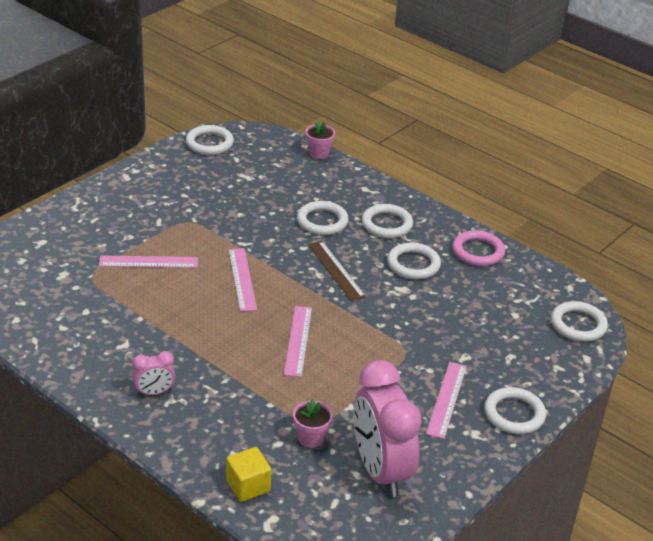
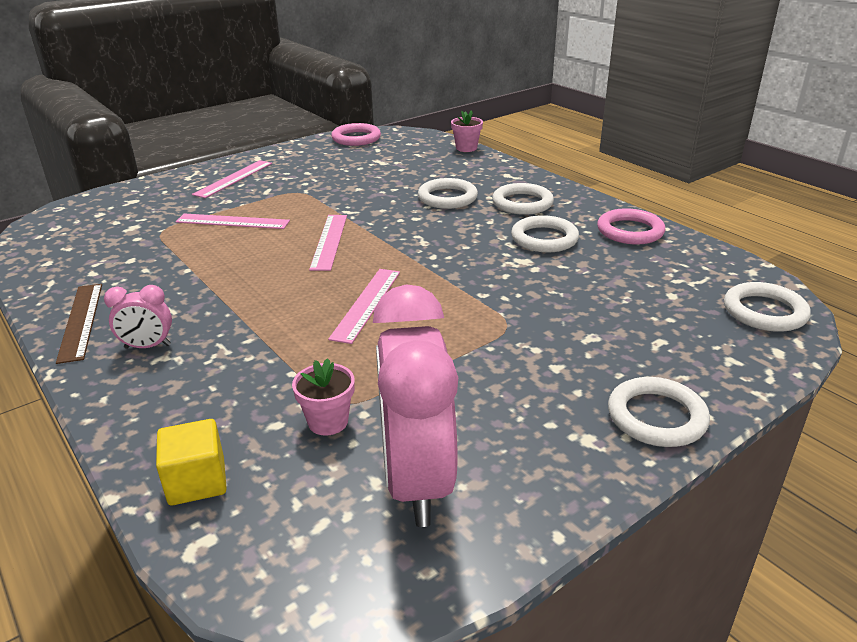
camera: 15 degrees right, 5 degrees down
white ring [186,125,234,155] -> pink ring [331,123,381,146]
brown ruler [308,241,366,301] -> brown ruler moved to [56,284,102,364]
pink ruler [426,362,467,439] -> pink ruler moved to [192,160,272,198]

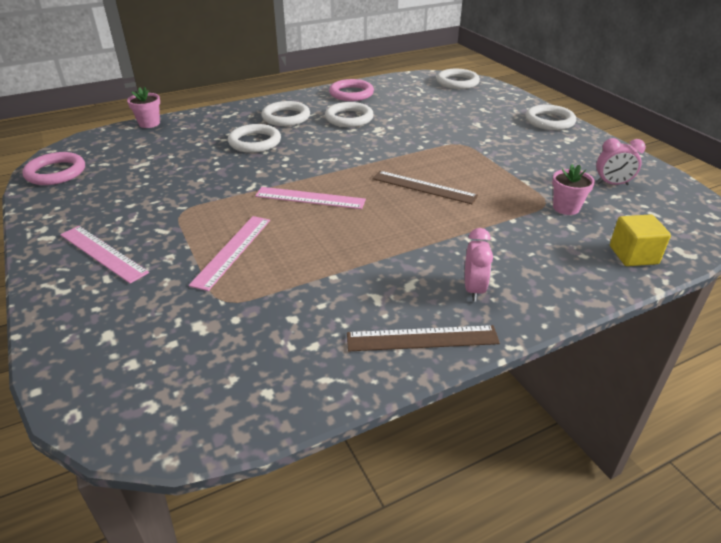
camera: 80 degrees left, 5 degrees up
pink ruler [328,269,400,344] -> brown ruler [372,171,478,204]
pink clock [373,284,458,527] -> pink clock [596,138,646,185], size x0.45

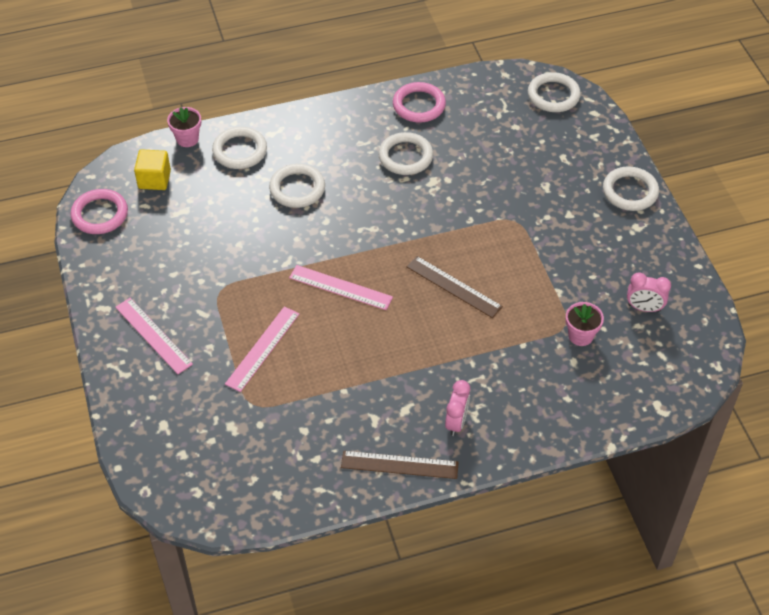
camera: 10 degrees right, 15 degrees up
white ring [261,101,310,126] -> white ring moved to [212,127,267,169]
yellow cube [610,214,671,266] -> yellow cube moved to [134,149,171,190]

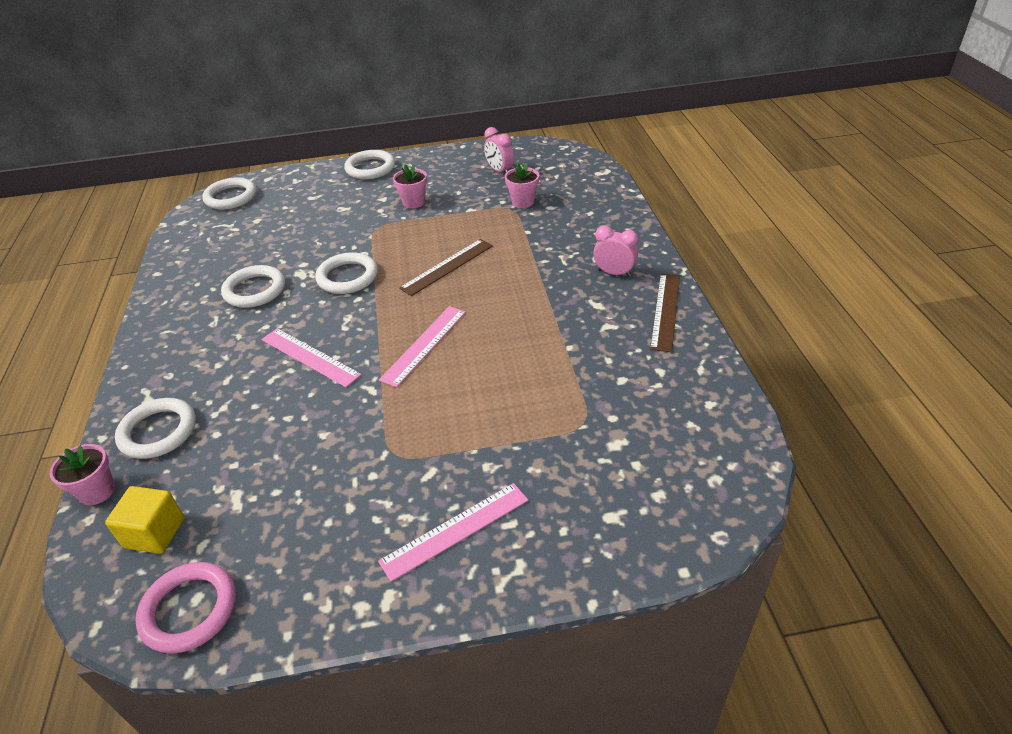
camera: 80 degrees left, 10 degrees down
pink ruler [225,306,299,392] -> pink ruler moved to [261,328,362,387]
white ring [269,164,325,208] -> white ring moved to [315,252,378,294]
pink ring [393,82,446,122] -> none
pink clock [627,273,671,312] -> pink clock turned 120 degrees clockwise [484,127,514,173]
none -> pink flower pot [393,164,427,208]

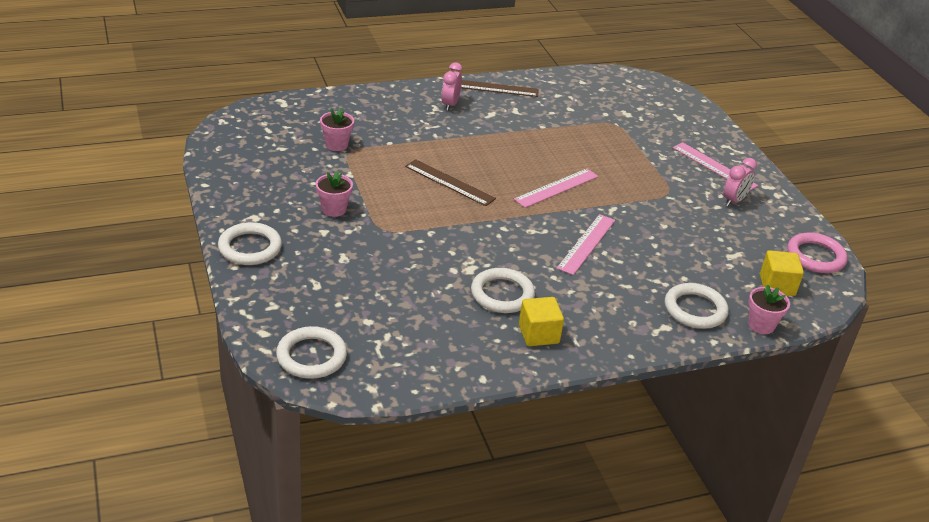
camera: 105 degrees left, 5 degrees down
white ring [315,252,378,294] -> none
pink ruler [379,306,466,388] -> pink ruler turned 60 degrees counterclockwise [514,169,598,208]
pink clock [484,127,514,173] -> pink clock moved to [723,158,757,206]
none -> yellow cube [519,297,564,346]

